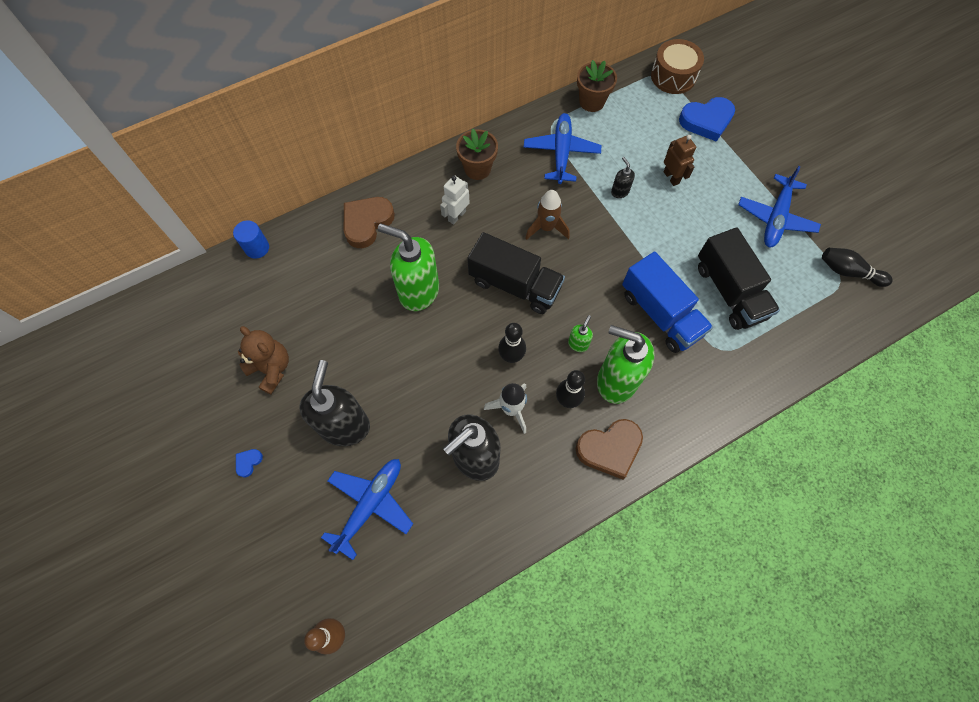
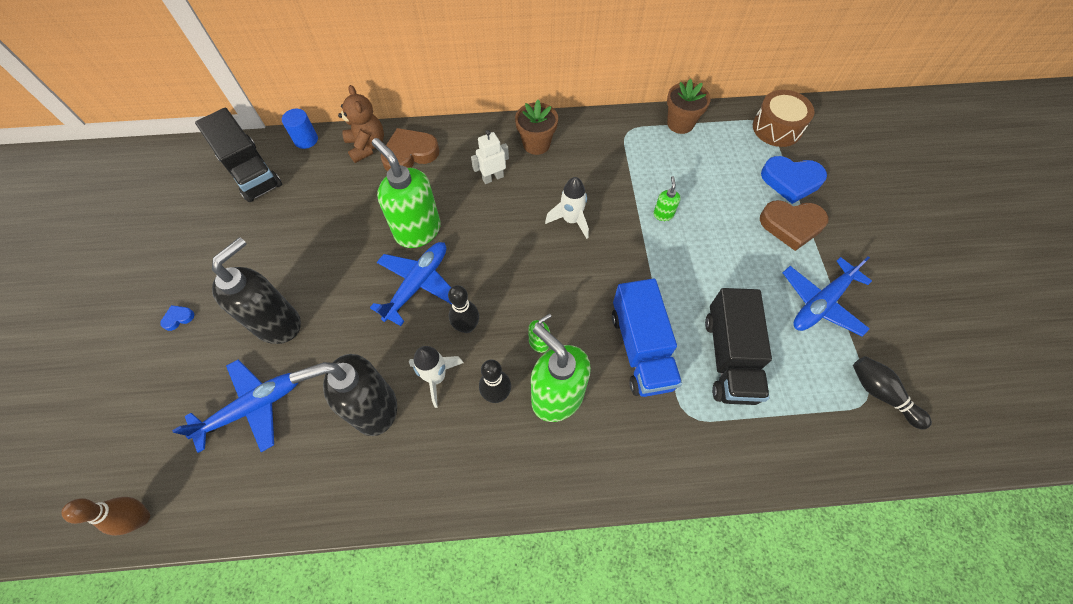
camera: 25 degrees right, 5 degrees down
brown teddy bear [238,326,289,394] -> brown teddy bear moved to [338,85,384,163]
black truck [467,232,565,314] -> black truck moved to [195,108,282,202]
blue plane [524,113,601,184] -> blue plane moved to [370,242,452,326]
brown rocket [525,190,569,240] -> white rocket [545,177,589,239]
brown heart [576,419,643,480] -> brown heart moved to [760,200,829,251]
black soap dispenser [611,157,635,198] -> green soap dispenser [653,176,681,221]
brown robot [663,135,696,186] -> none

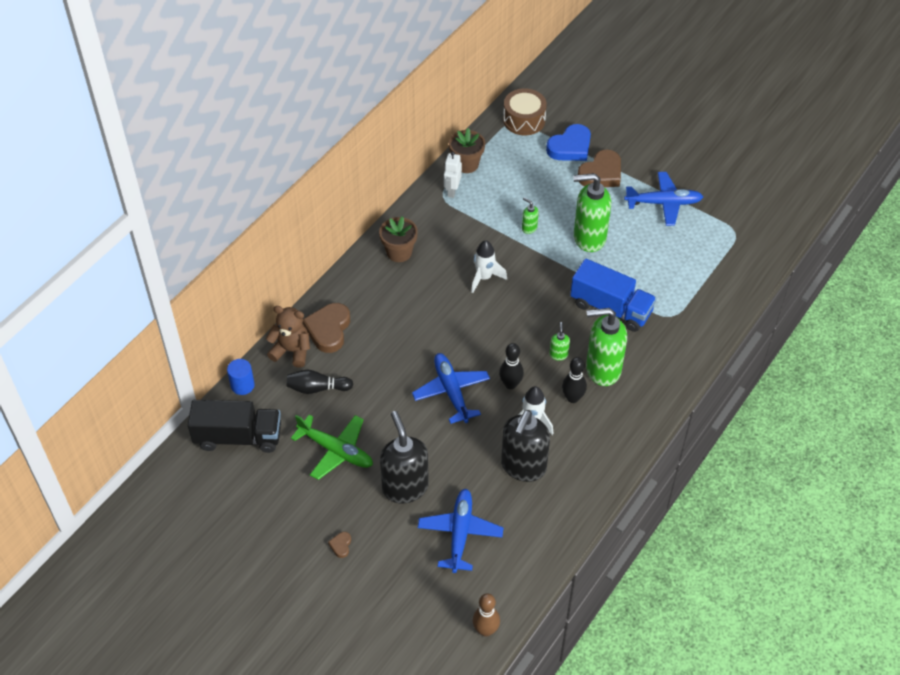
camera: 50 degrees left, 10 degrees down
blue heart [160,305,194,331] -> brown heart [328,532,351,558]
green soap dispenser [372,138,441,248] -> green soap dispenser moved to [573,173,611,252]
white robot [471,130,509,184] -> white robot moved to [444,151,462,198]
black truck [705,288,772,405] -> none
blue plane [783,256,872,336] -> blue plane turned 90 degrees counterclockwise [624,172,703,226]
black bowling pin [853,356,932,429] -> black bowling pin moved to [286,370,353,394]
none -> green plane [291,415,373,480]

